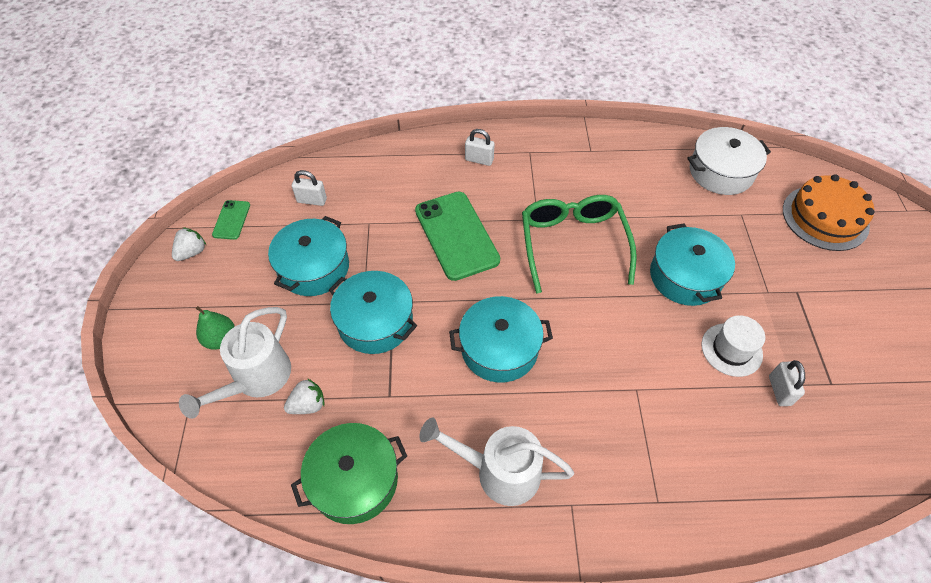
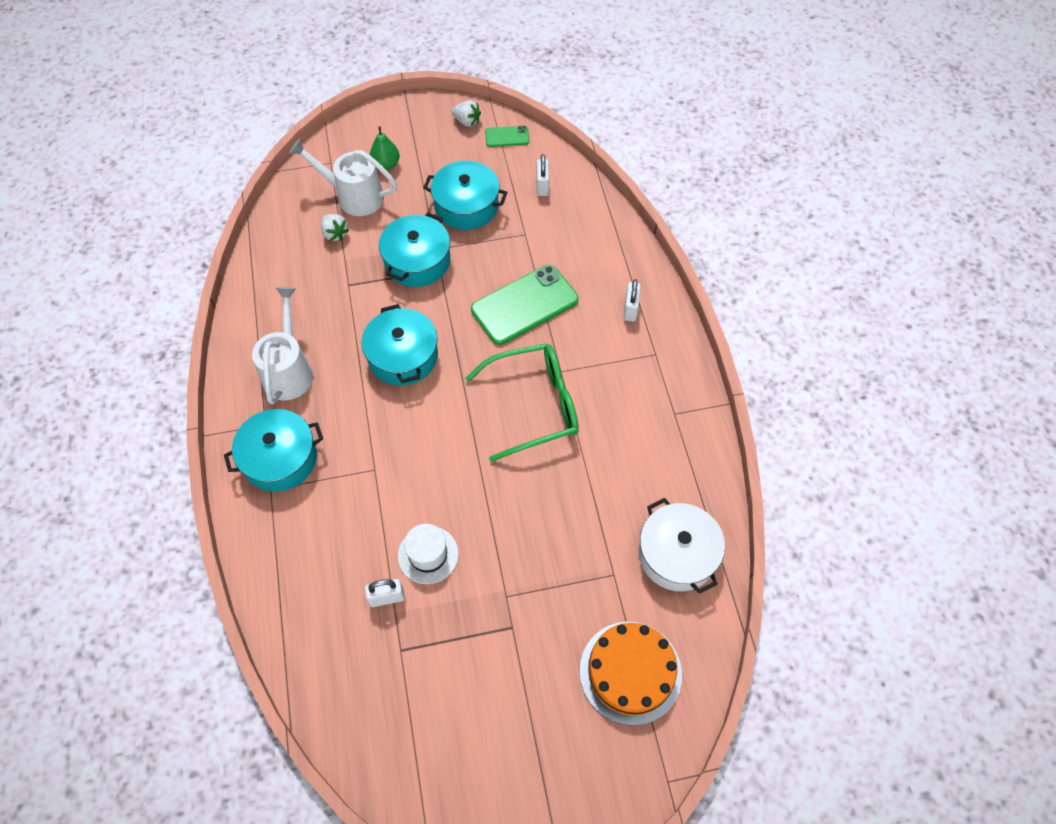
camera: 80 degrees right, 5 degrees up
green pot [291,423,407,524] -> none
turquoise pot [650,223,735,306] -> turquoise pot moved to [224,409,323,492]

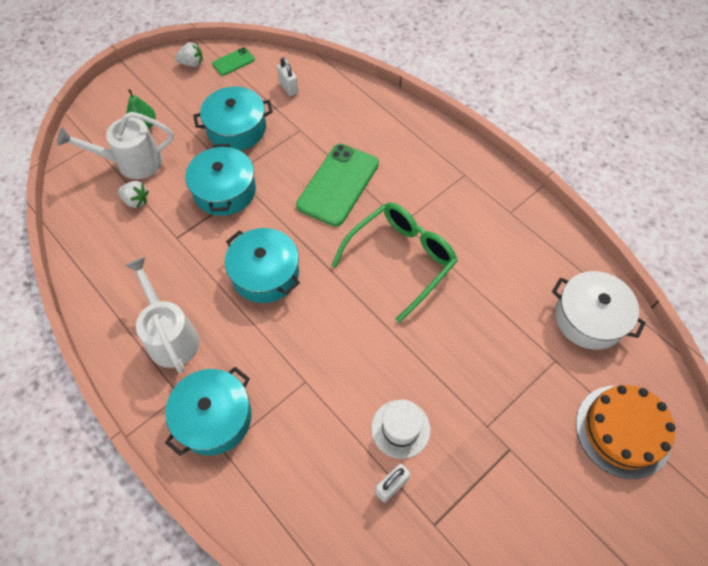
camera: 30 degrees left, 0 degrees up
white padlock [623,279,641,322] -> none

